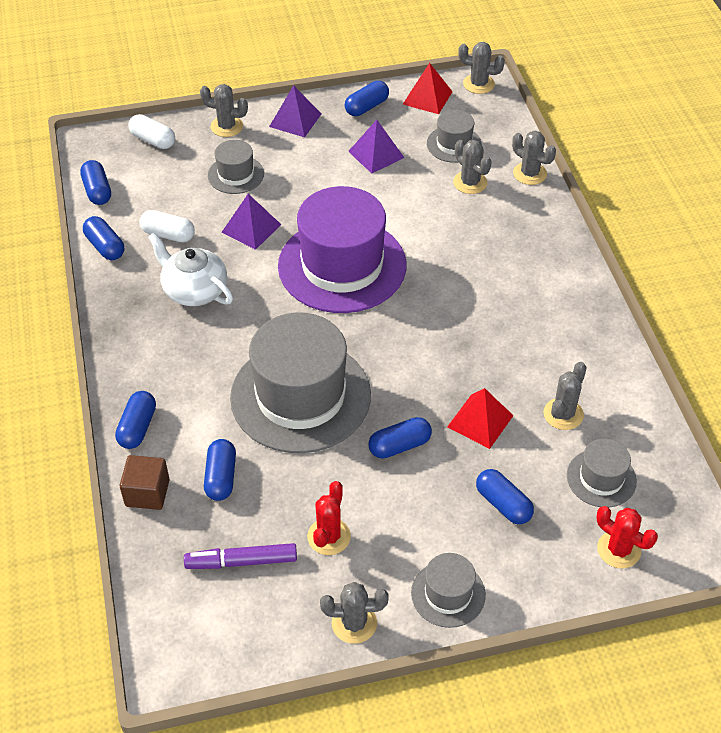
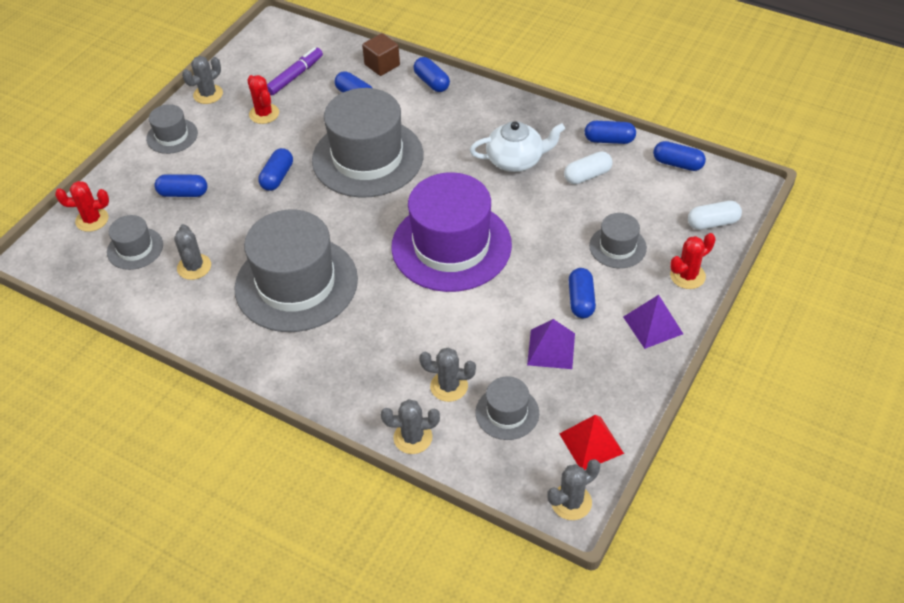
camera: 135 degrees right, 0 degrees up
grey cactus [200,84,248,137] -> red cactus [670,233,716,289]
purple pyramid [221,194,281,250] -> none
blue capsule [345,81,389,116] -> blue capsule moved to [569,268,596,318]
red pyramid [447,388,514,449] -> none
none -> grey hat [234,210,358,332]

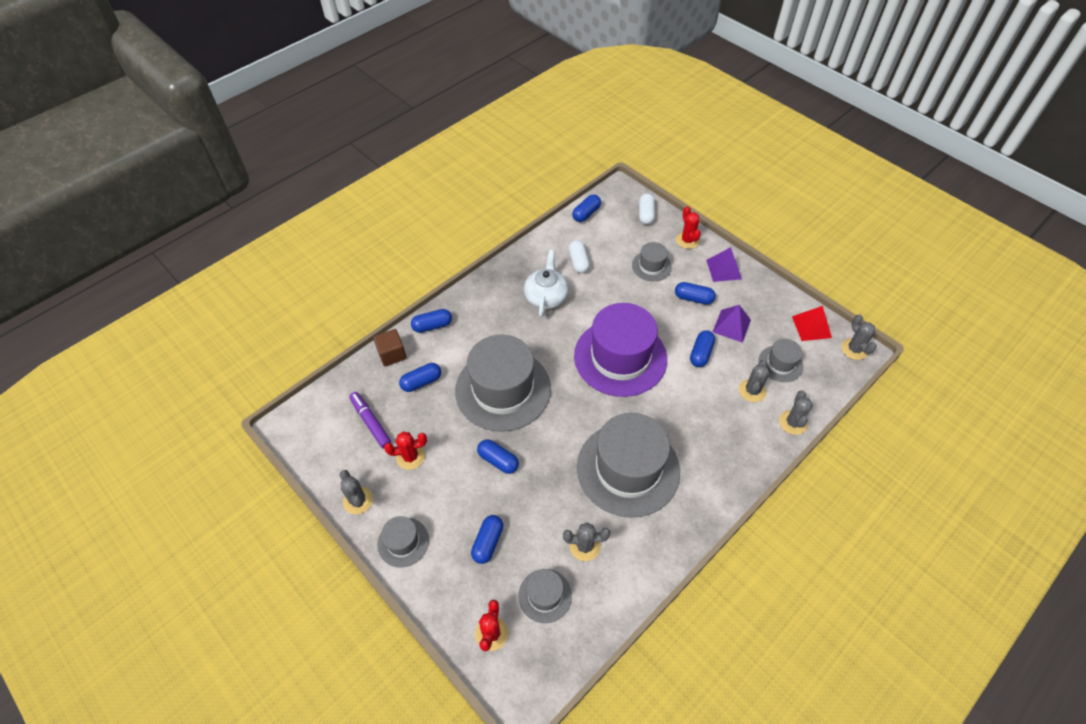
camera: 75 degrees left, 5 degrees up
blue capsule [585,121,636,144] -> blue capsule moved to [690,330,715,367]

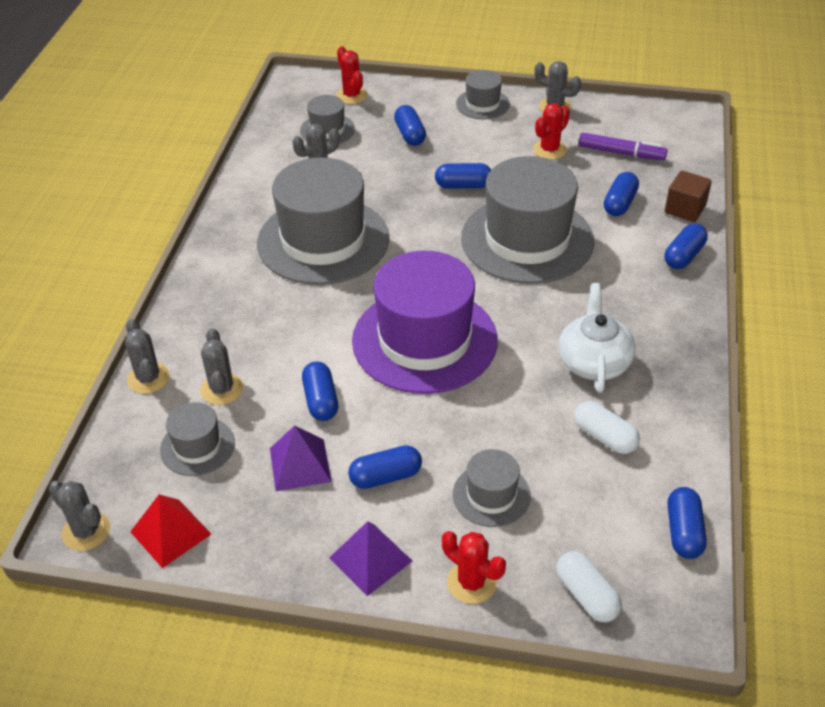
camera: 145 degrees right, 10 degrees down
white teapot [524,250,569,317] -> white teapot turned 150 degrees counterclockwise [559,283,636,393]

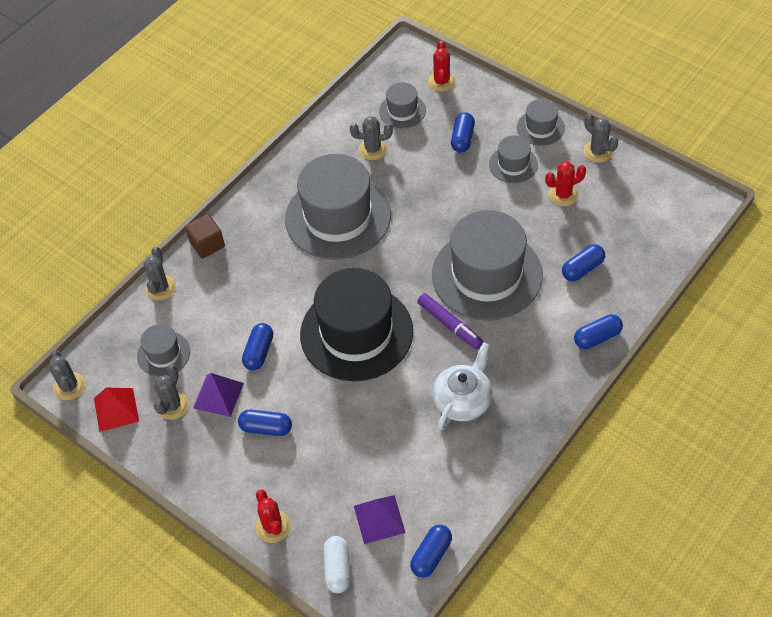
camera: 30 degrees right, 10 degrees up
grey cactus [200,328,243,405] -> grey cactus moved to [154,364,189,420]
purple pyramid [329,521,412,596] -> purple pyramid moved to [354,495,406,544]
purple hat [352,251,498,394] -> black hat [300,268,413,381]
blue capsule [435,163,491,189] -> none
grey hat [453,449,531,527] -> grey hat moved to [489,135,538,183]
white capsule [574,401,640,454] -> none
purple marker [579,133,668,160] -> purple marker moved to [417,293,483,349]
brown cube [665,171,712,222] -> brown cube moved to [185,214,225,259]

